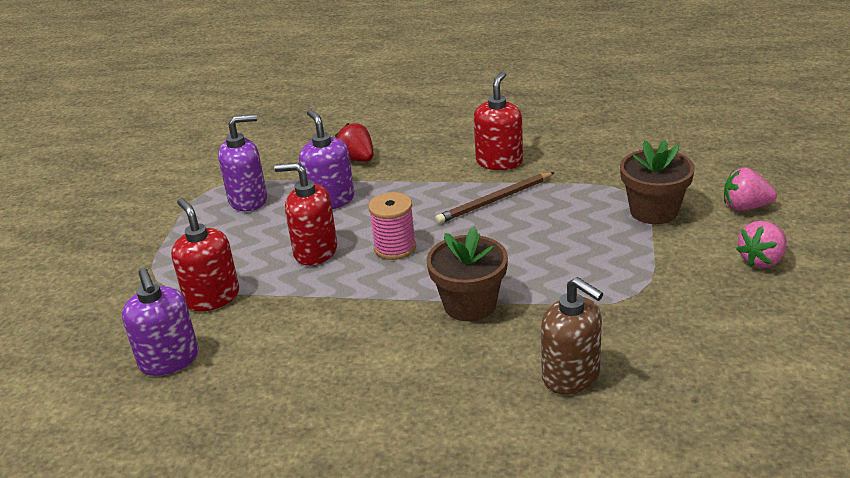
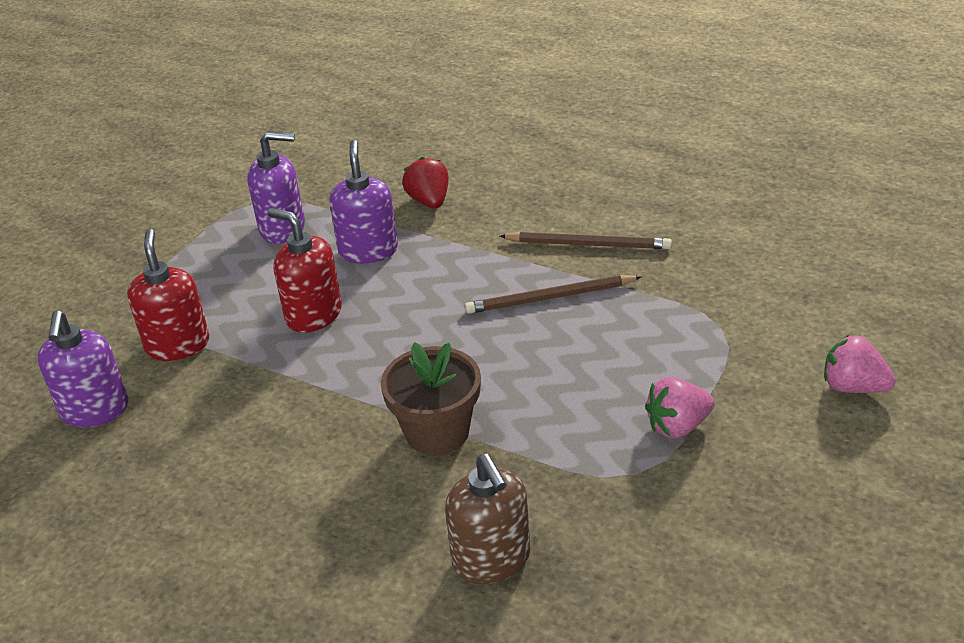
camera: 20 degrees right, 5 degrees up
pink spool [368,192,416,260] -> none
red soap dispenser [474,71,523,170] -> brown pencil [500,232,672,249]
brown flower pot [620,140,695,224] -> none
pink strawberry [736,221,787,268] -> pink strawberry moved to [645,377,715,438]

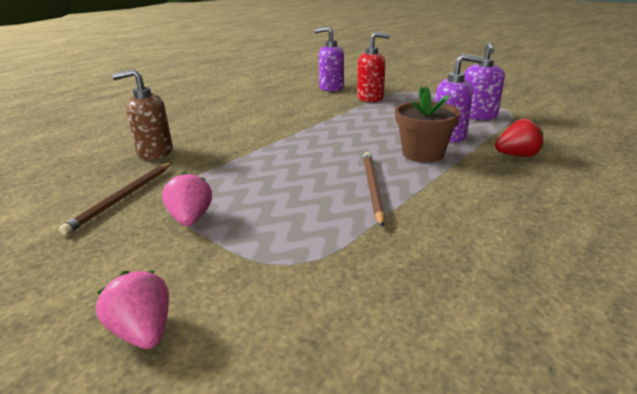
camera: 100 degrees right, 10 degrees down
red soap dispenser [268,208,342,333] -> none
brown flower pot [381,342,481,455] -> brown flower pot moved to [395,87,460,163]
brown pencil [500,232,672,249] -> brown pencil moved to [59,162,172,235]
pink strawberry [824,335,896,393] -> pink strawberry turned 75 degrees counterclockwise [96,271,169,349]

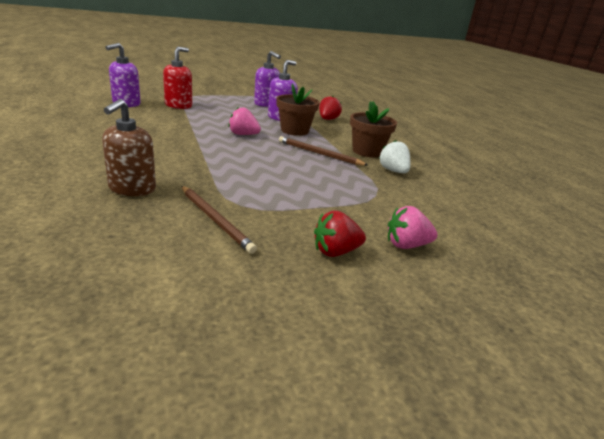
camera: 65 degrees left, 0 degrees up
pink strawberry [162,172,212,226] -> pink strawberry moved to [228,107,261,135]
none -> red strawberry [314,211,366,257]
none -> brown flower pot [350,101,397,157]
none -> white strawberry [379,140,410,173]

